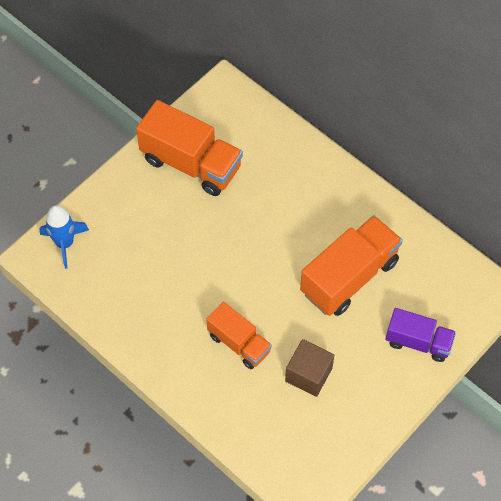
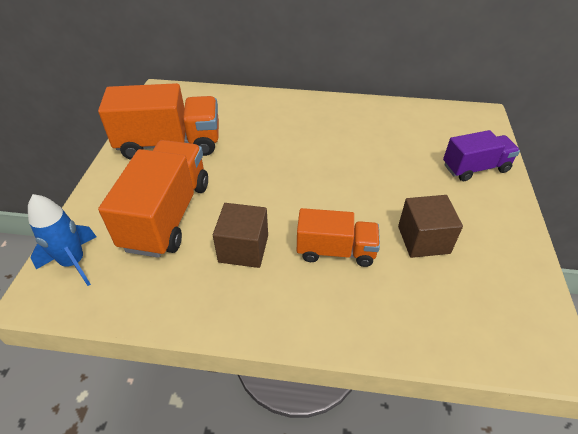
camera: 35 degrees left, 15 degrees down
orange truck [300,215,403,316] -> orange truck moved to [98,140,208,258]
none -> brown cube [213,203,268,268]

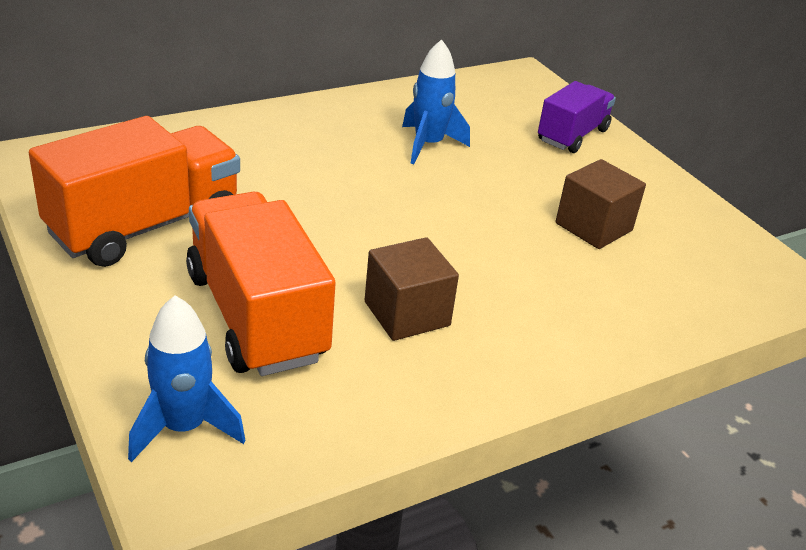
camera: 40 degrees left, 10 degrees down
orange truck [297,208,380,267] -> none
none -> blue rocket [402,39,470,164]

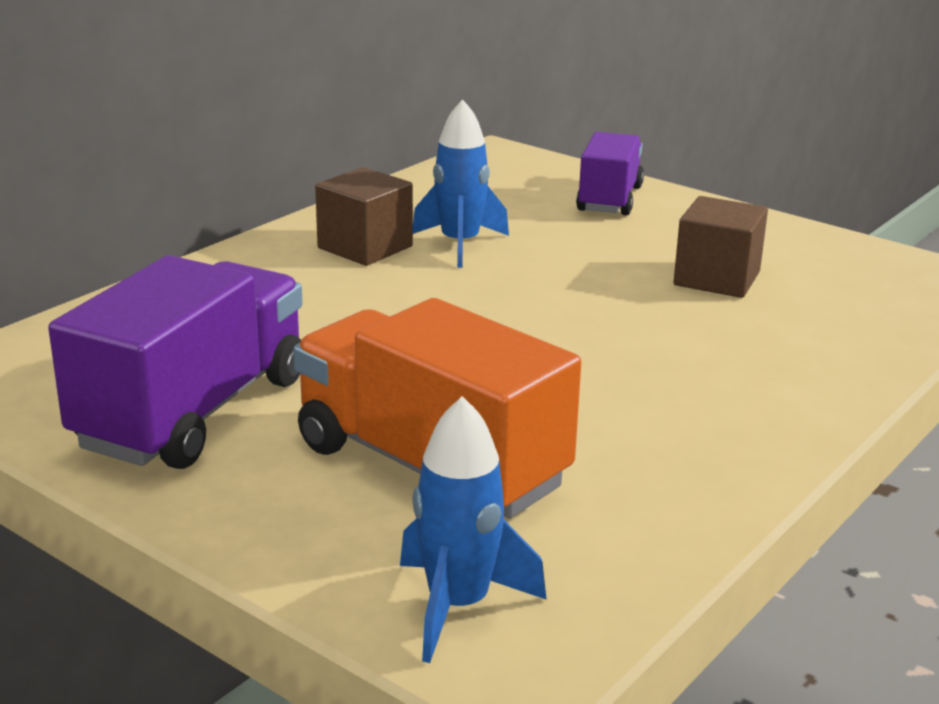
camera: 20 degrees left, 10 degrees down
orange truck [29,116,240,267] -> purple truck [48,255,303,469]
brown cube [365,237,459,341] -> brown cube moved to [315,167,413,266]

